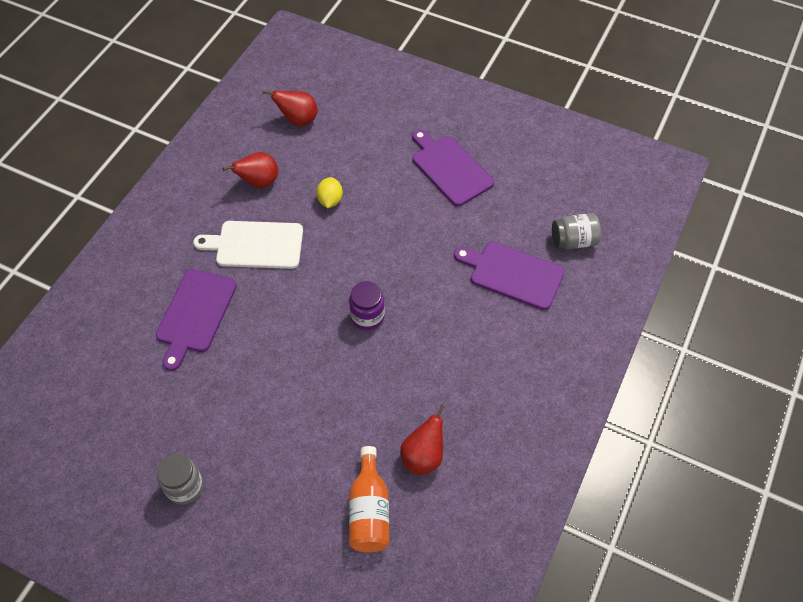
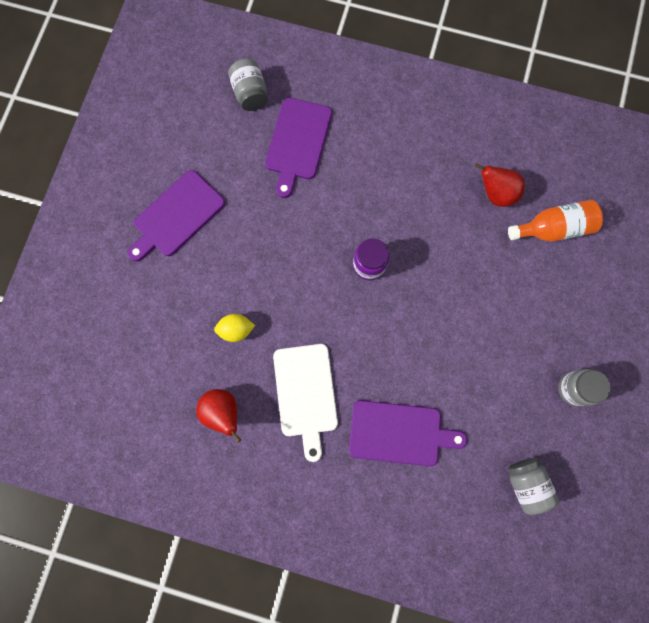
camera: 100 degrees left, 20 degrees up
red pear [262,90,318,126] -> none
none -> grey jar [508,458,559,515]

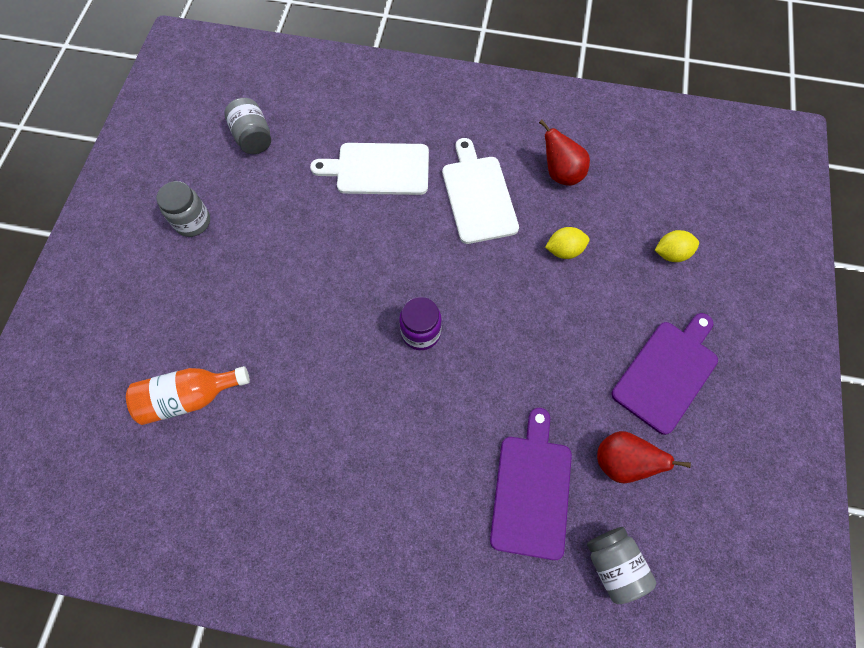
camera: 175 degrees right, 10 degrees down
purple cutting board [349,400,467,466] -> white cutting board [310,143,429,195]
red pear [475,163,525,207] -> red pear moved to [597,431,691,484]
none -> yellow lemon [655,230,699,262]

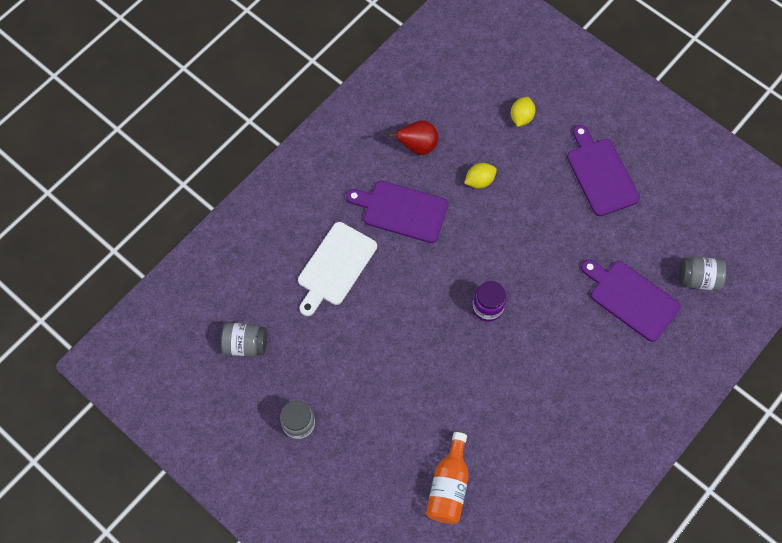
camera: 60 degrees left, 0 degrees up
white cutting board [442,138,519,244] -> purple cutting board [346,181,448,243]
yellow lemon [545,227,589,259] -> yellow lemon turned 45 degrees clockwise [464,163,497,189]
red pear [597,431,691,484] -> none

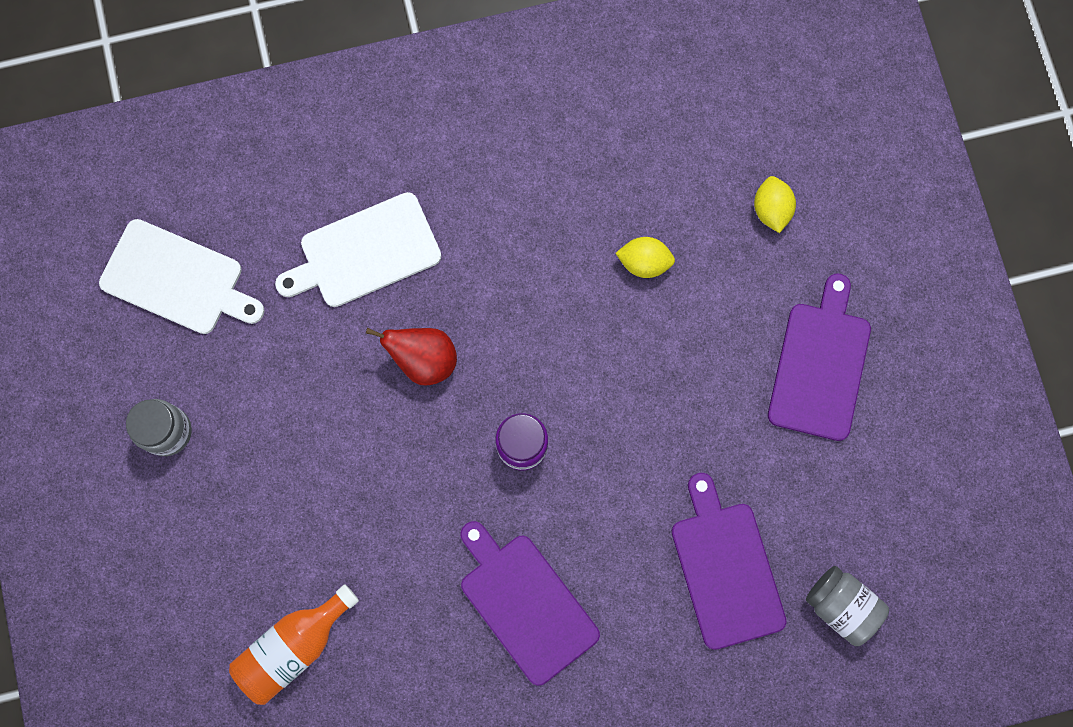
camera: 35 degrees right, 10 degrees up
grey jar [221,322,267,357] -> white cutting board [99,219,265,334]
purple cutting board [346,181,448,243] -> purple cutting board moved to [460,521,600,686]
red pear [388,120,438,155] -> red pear moved to [366,328,457,385]
yellow lemon [511,97,535,127] -> yellow lemon turned 60 degrees counterclockwise [754,176,796,233]

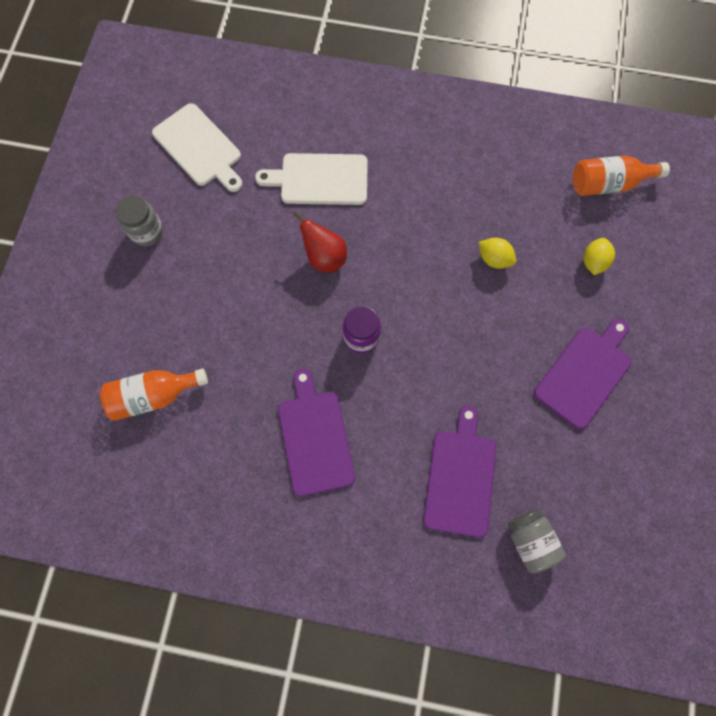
camera: 25 degrees right, 5 degrees down
none -> orange bottle [573,156,670,196]

